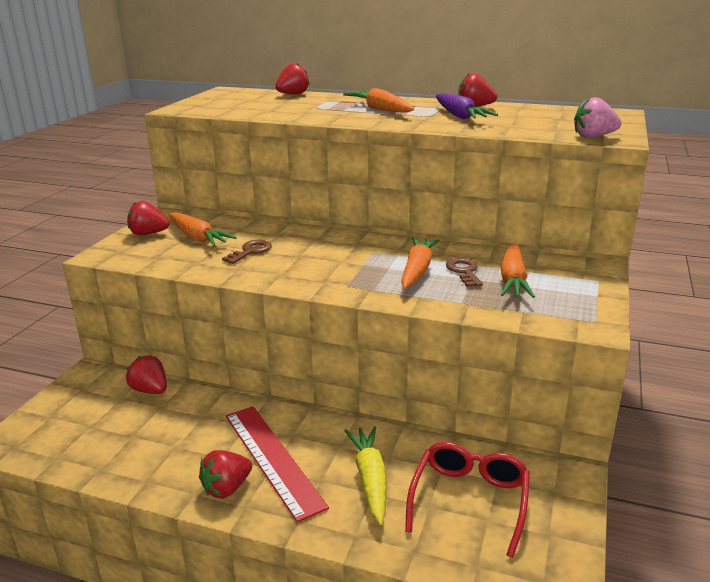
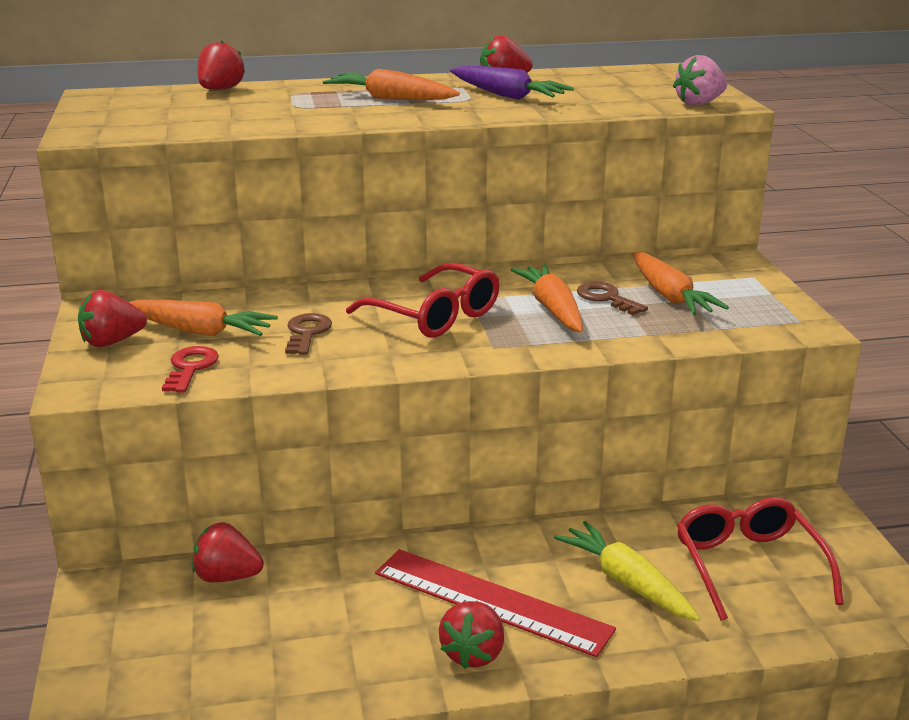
camera: 30 degrees left, 0 degrees up
none -> red key [162,346,219,392]
none -> red glasses [346,263,499,338]

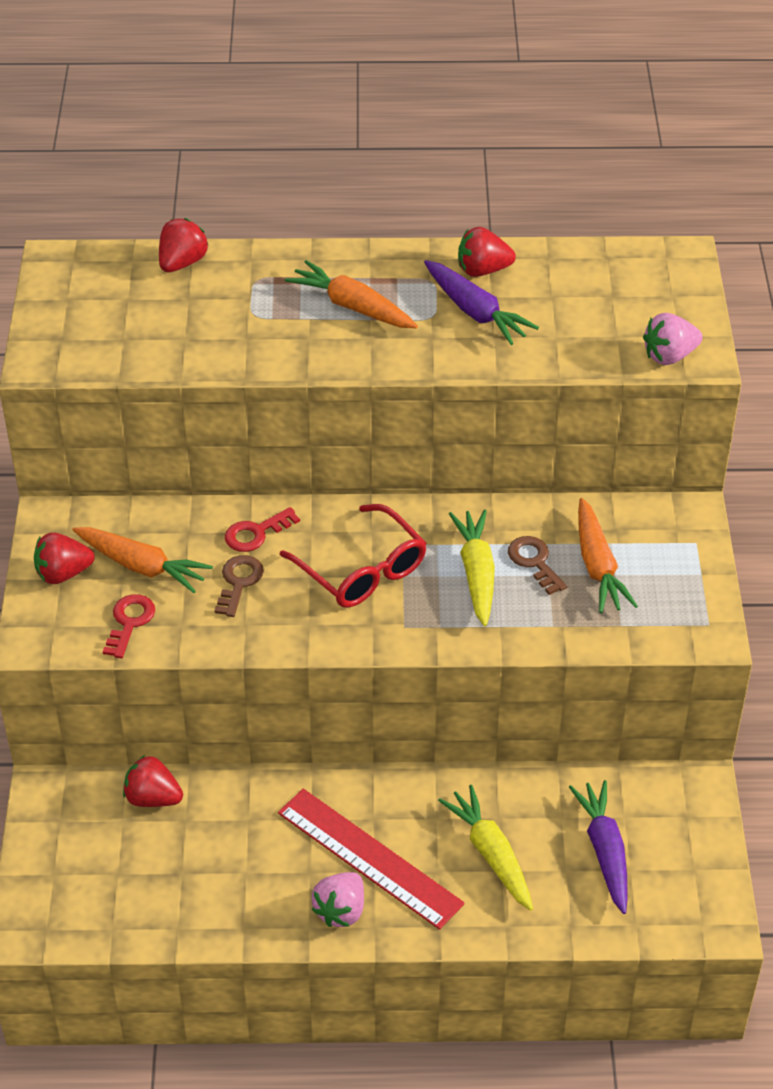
camera: 10 degrees right, 20 degrees up
red strawberry [439,601,504,669] -> pink strawberry [311,872,364,927]
orange carrot [511,265,583,332] -> yellow carrot [449,510,495,626]
red glasses [677,497,844,621] -> purple carrot [569,780,628,914]
none -> red key [225,507,300,552]

